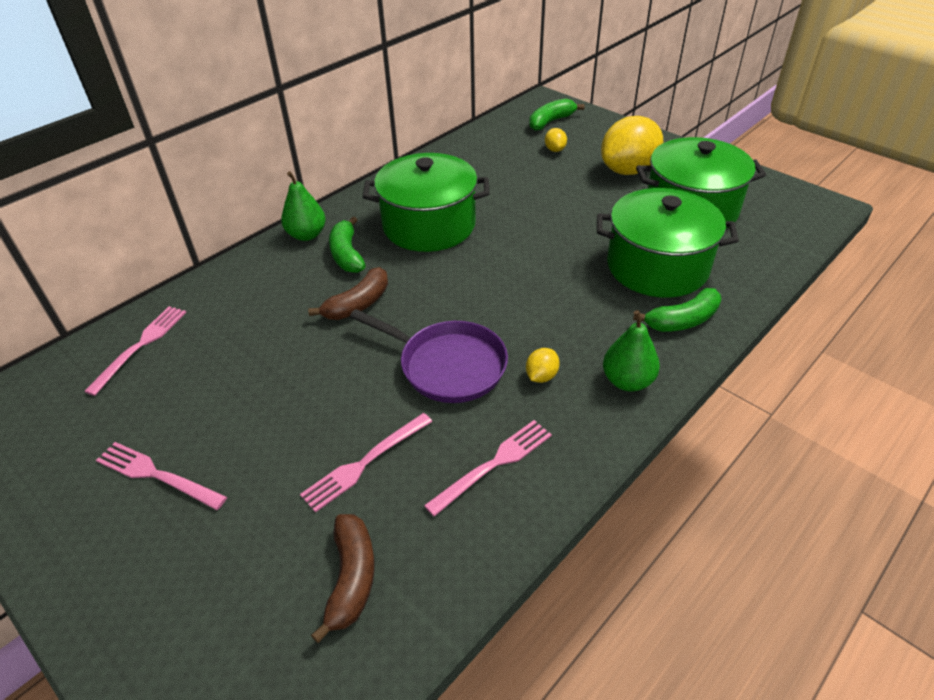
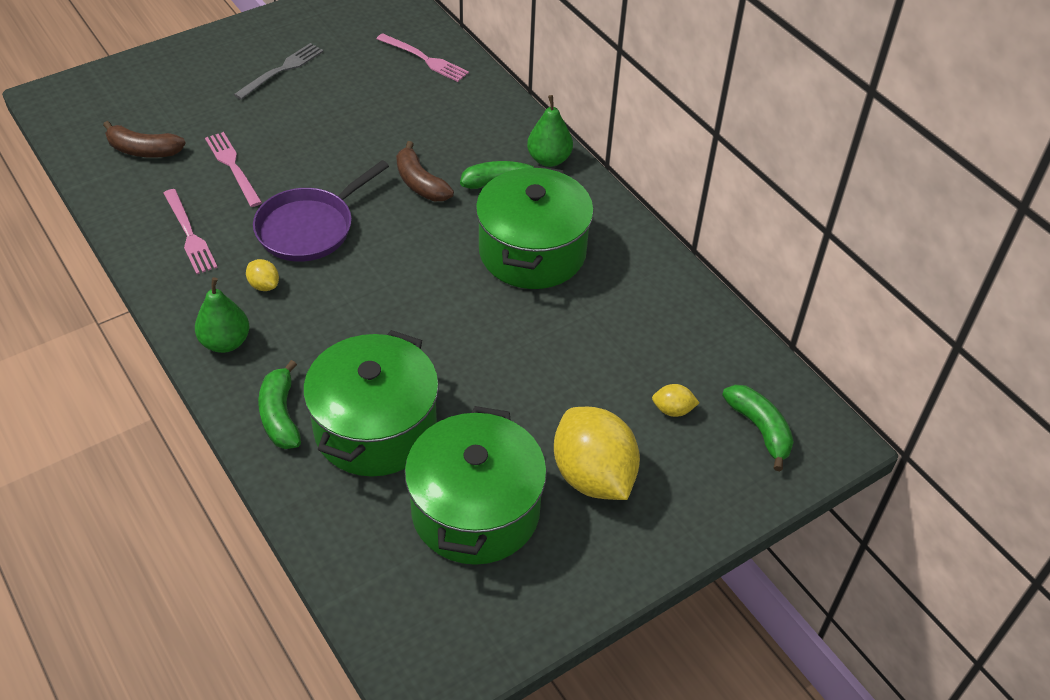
camera: 100 degrees right, 5 degrees up
pink fork [96,442,227,510] -> grey fork [234,43,324,100]

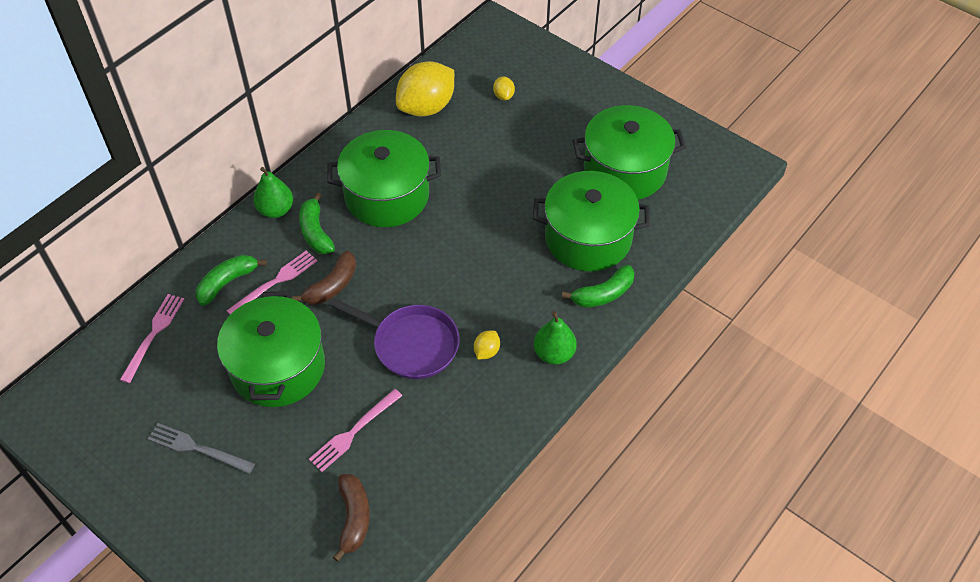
camera: 105 degrees left, 5 degrees up
pink fork [163,189,218,274] -> pink fork moved to [227,250,317,314]
yellow lemon [554,407,640,500] -> yellow lemon moved to [396,61,454,117]
green banana [722,385,794,471] -> green banana moved to [196,254,267,306]
none -> green pot [217,292,325,407]

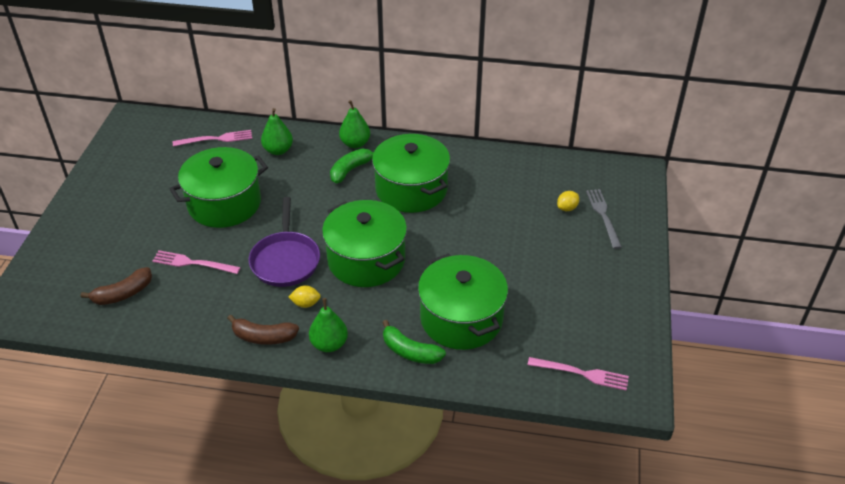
camera: 60 degrees right, 10 degrees down
grey fork [148,423,255,474] -> grey fork moved to [586,189,622,249]
green banana [196,254,267,306] -> green pear [261,108,293,155]
pink fork [227,250,317,314] -> pink fork moved to [528,357,629,391]
brown banana [292,251,356,305] -> brown banana moved to [227,315,299,345]
yellow lemon [396,61,454,117] -> none
green pot [573,105,686,200] -> green pot moved to [322,200,407,287]

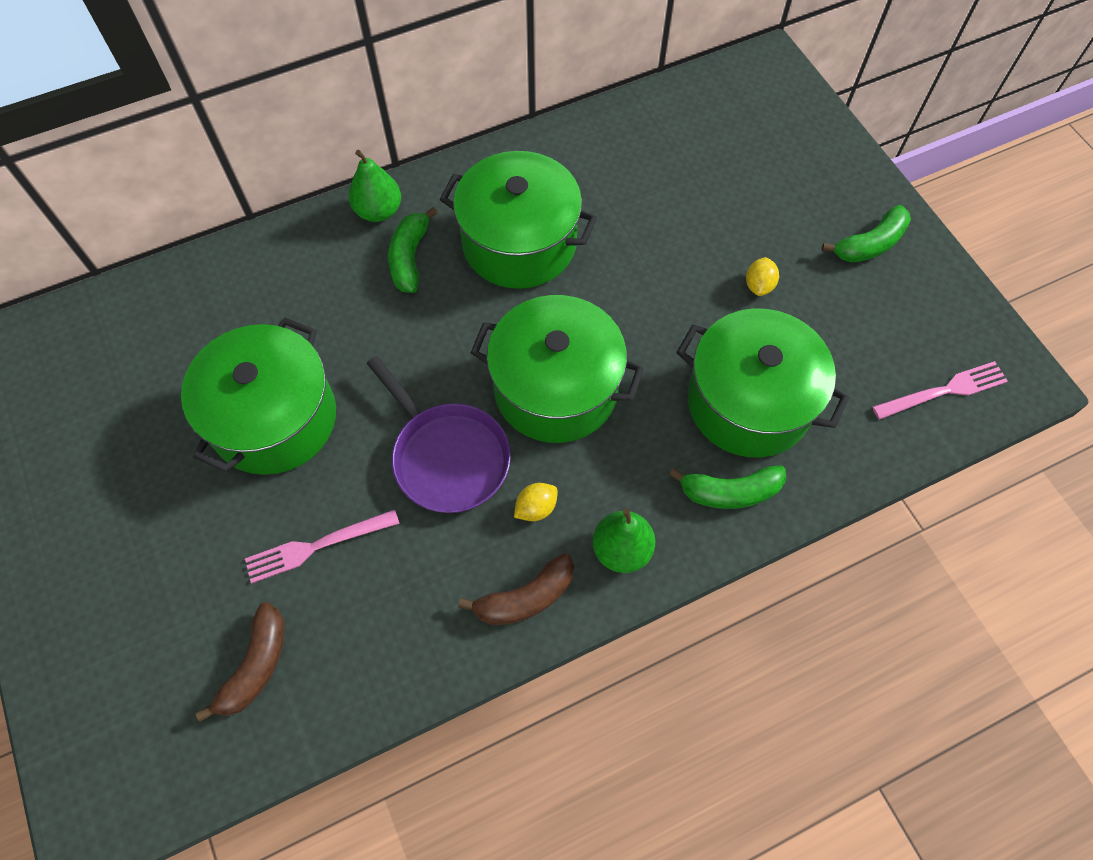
camera: 35 degrees left, 20 degrees up
pink fork [173,130,252,146] -> none
green pear [261,108,293,155] -> none
yellow lemon [557,191,579,211] -> yellow lemon moved to [746,257,779,296]
grey fork [586,189,622,249] -> none
none -> green banana [822,205,911,263]

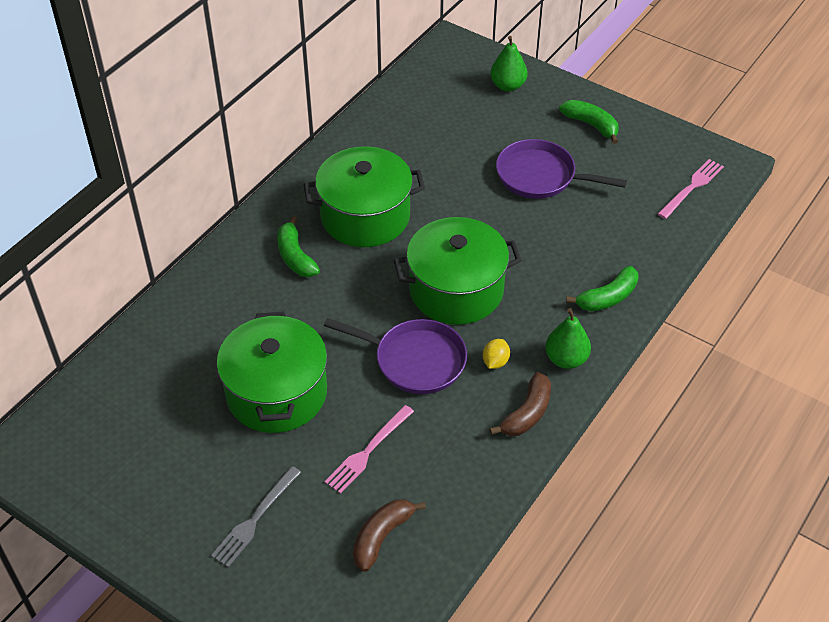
camera: 30 degrees left, 15 degrees down
brown banana [196,602,285,722] -> brown banana turned 135 degrees counterclockwise [353,499,426,572]
green pear [349,150,401,222] -> green pear moved to [490,36,528,92]
green pot [676,308,849,457] -> none
yellow lemon [746,257,779,296] -> purple pan [496,139,627,199]
green banana [822,205,911,263] -> green banana turned 75 degrees counterclockwise [559,100,619,144]
none -> grey fork [211,466,301,567]

